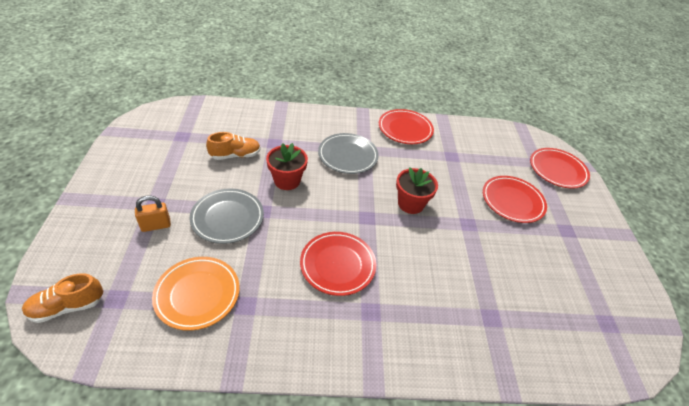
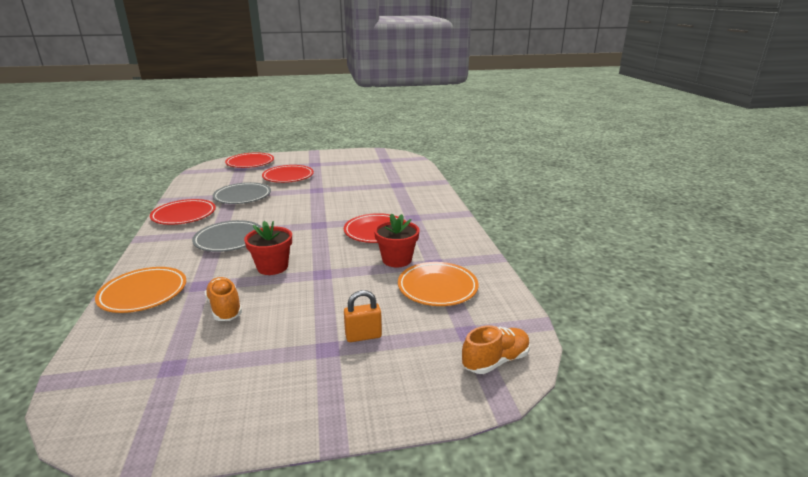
camera: 95 degrees left, 20 degrees down
orange shoe [22,273,103,323] -> orange shoe turned 90 degrees counterclockwise [462,326,530,374]
orange padlock [135,195,171,232] -> orange padlock turned 75 degrees counterclockwise [344,290,382,342]
grey plate [189,189,264,244] -> grey plate moved to [213,182,271,204]
red flower pot [396,167,438,214] -> red flower pot moved to [374,213,419,267]
none -> orange plate [95,267,186,313]

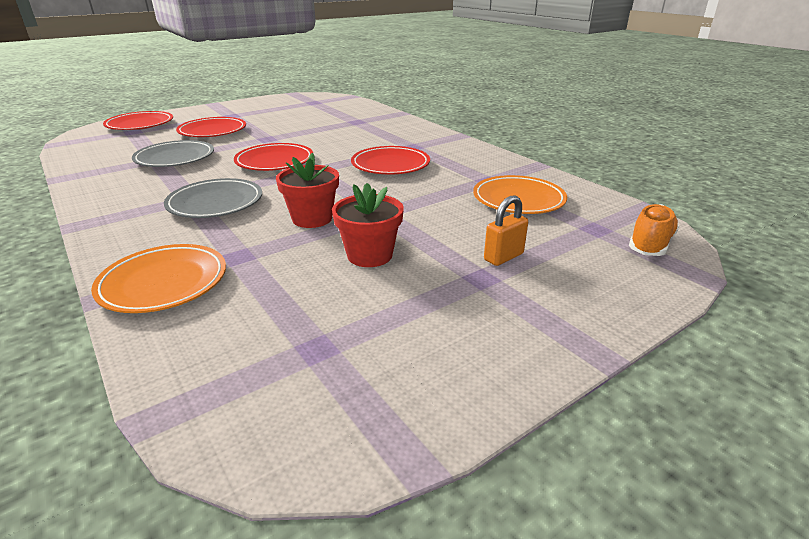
camera: 25 degrees left, 5 degrees up
red plate [150,199,216,225] -> red plate moved to [234,143,313,171]
orange shoe [205,277,242,321] -> none
red flower pot [374,213,419,267] -> red flower pot moved to [332,183,404,267]

